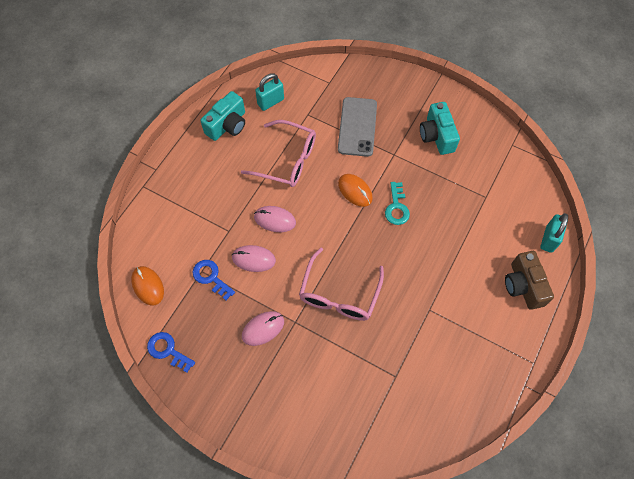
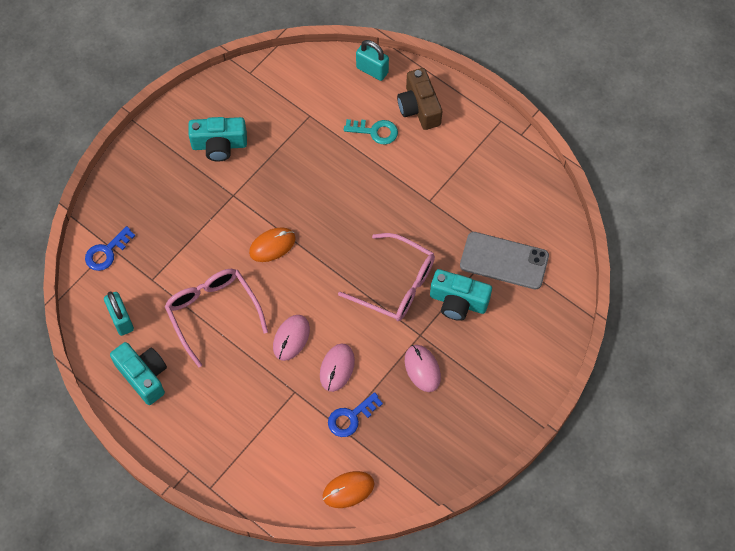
camera: 80 degrees left, 0 degrees up
blue key [147,332,195,373] -> blue key moved to [85,226,135,271]
pink glasses [241,120,316,187] -> pink glasses turned 60 degrees counterclockwise [164,269,268,367]
grey phone [338,97,377,157] -> grey phone moved to [460,232,549,289]
turquoise key [385,182,410,225] -> turquoise key moved to [344,119,398,145]
brown camera [505,251,554,310] -> brown camera turned 75 degrees clockwise [397,68,442,130]
none -> turquoise camera [430,269,492,321]

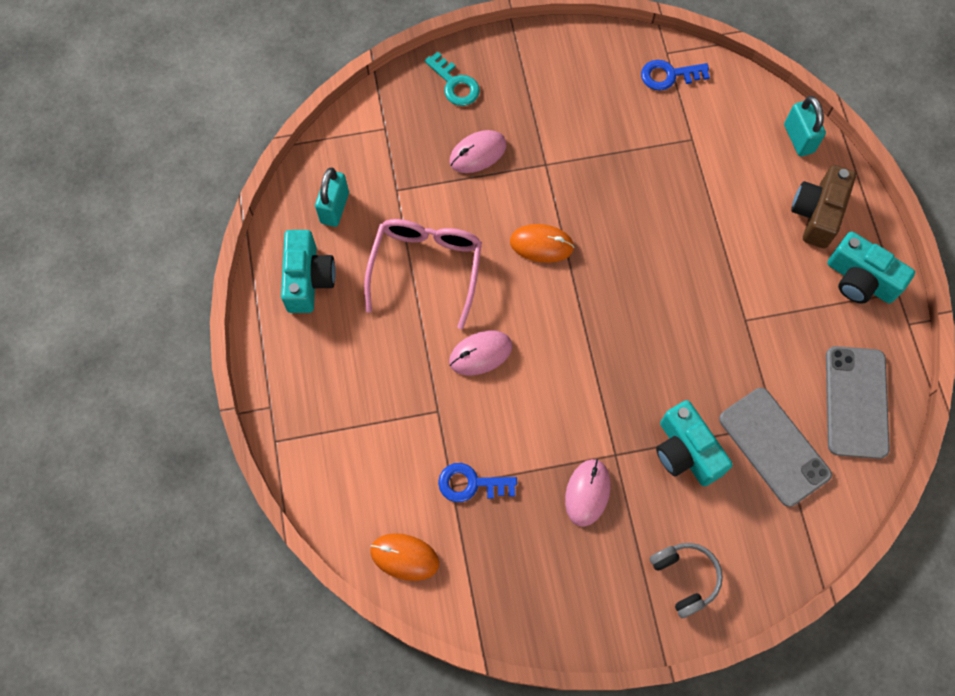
camera: 40 degrees right, 5 degrees up
blue key [85,226,135,271] -> blue key moved to [641,60,710,91]
turquoise camera [188,117,247,161] -> turquoise camera moved to [827,231,915,304]
pink mouse [320,343,355,392] -> pink mouse moved to [449,130,507,173]
pink glasses [338,233,435,321] -> none
turquoise key [344,119,398,145] -> turquoise key moved to [425,52,480,106]
none -> grey headphones [650,543,723,618]
none -> grey phone [826,346,890,459]

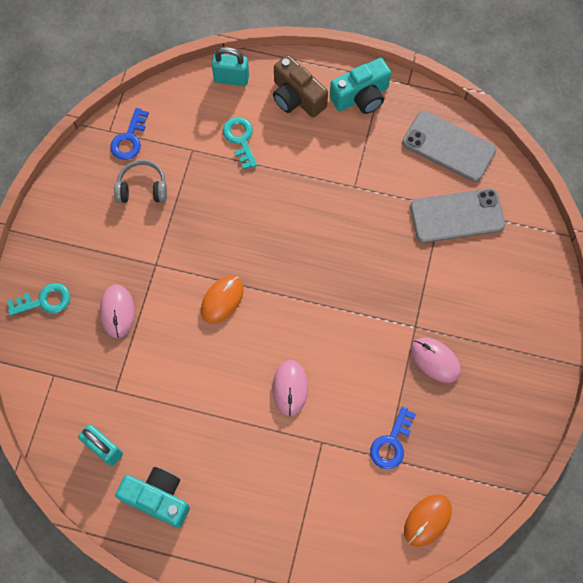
camera: 65 degrees left, 0 degrees up
pink glasses [364,219,482,329] -> none
grey headphones [650,543,723,618] -> grey headphones moved to [114,160,167,203]
turquoise camera [656,400,733,486] -> none
none -> turquoise key [223,117,257,170]

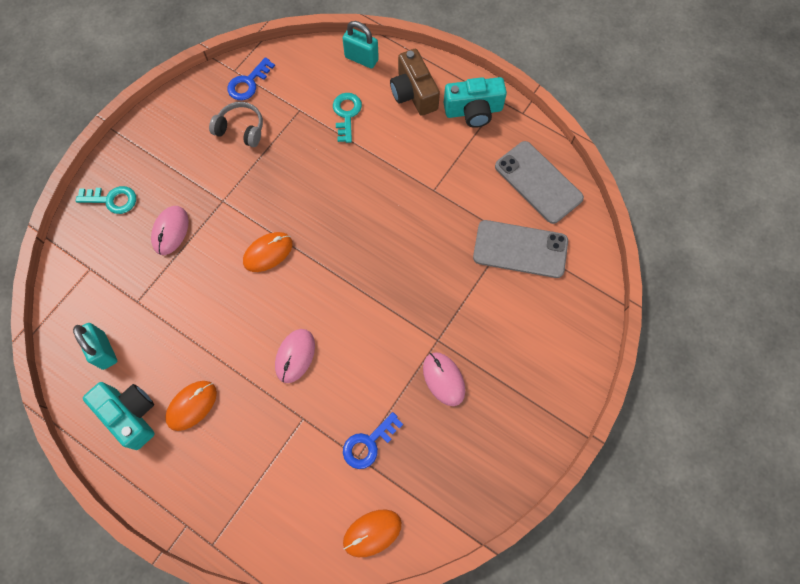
camera: 20 degrees right, 0 degrees up
none -> orange mouse [165,381,217,431]

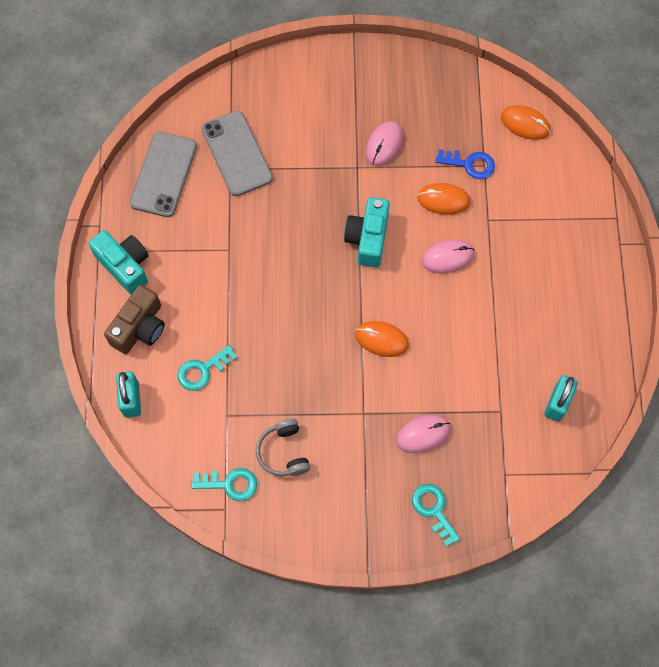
camera: 125 degrees left, 0 degrees up
turquoise camera [83,382,155,450] -> turquoise camera moved to [344,197,390,267]
orange mouse [165,381,217,431] -> orange mouse moved to [417,183,471,215]
blue key [227,57,275,100] -> turquoise key [192,468,257,501]

